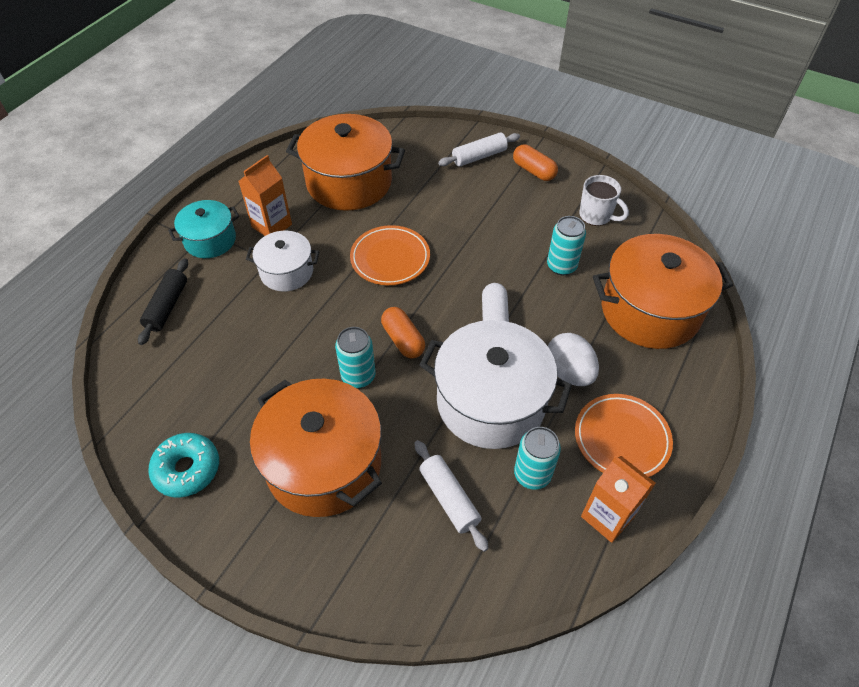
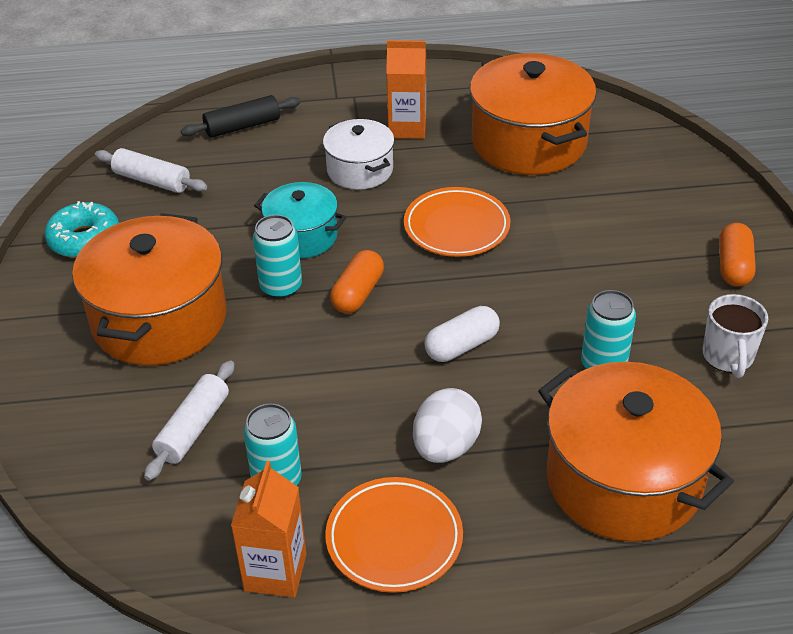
camera: 55 degrees right, 10 degrees down
turquoise pot [168,200,240,258] -> turquoise pot moved to [254,182,346,258]
white pot [419,320,572,449] -> none
white rolling pin [438,133,520,167] -> white rolling pin moved to [95,148,207,193]

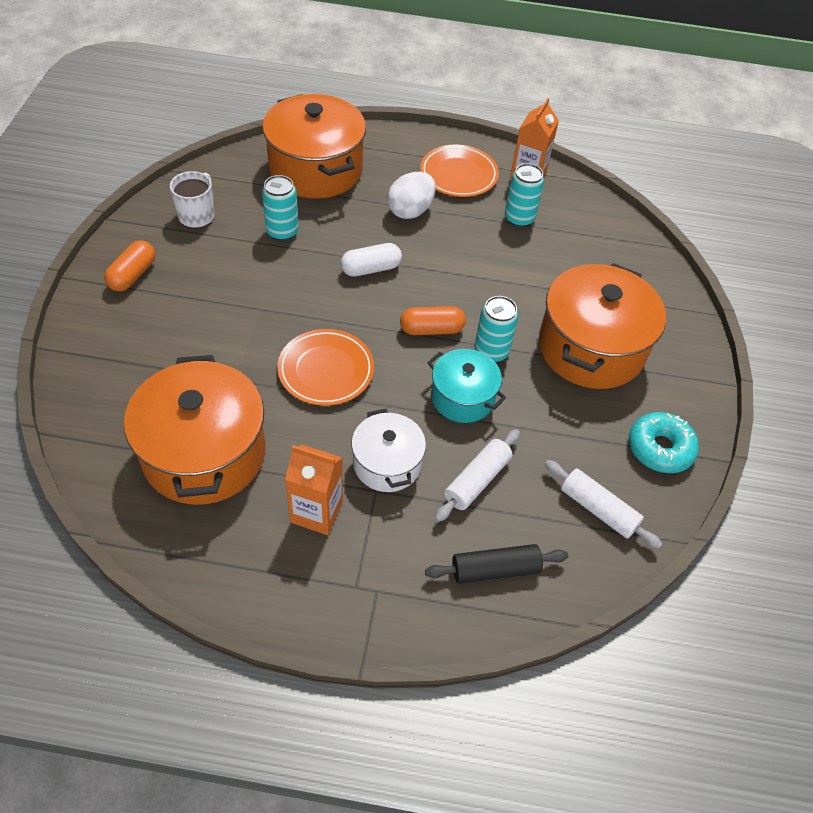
camera: 170 degrees left, 10 degrees up
white rolling pin [144,360,234,481] -> white rolling pin moved to [435,429,520,522]
orange capsule [330,250,384,314] -> orange capsule turned 45 degrees clockwise [400,306,466,335]

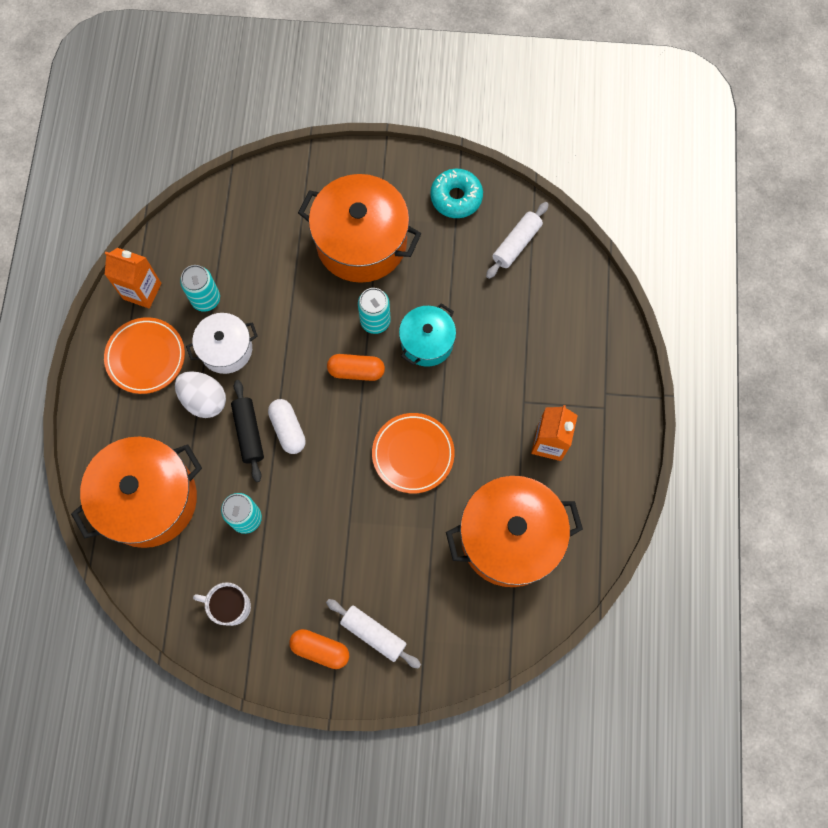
camera: 90 degrees left, 20 degrees up
white pot [351,409,426,492] -> white pot moved to [186,313,258,374]
orange capsule [400,306,466,335] -> orange capsule turned 75 degrees counterclockwise [327,354,385,381]
black rolling pin [425,544,568,584] -> black rolling pin moved to [231,380,264,482]
white rolling pin [435,429,520,522] -> white rolling pin moved to [326,599,421,669]

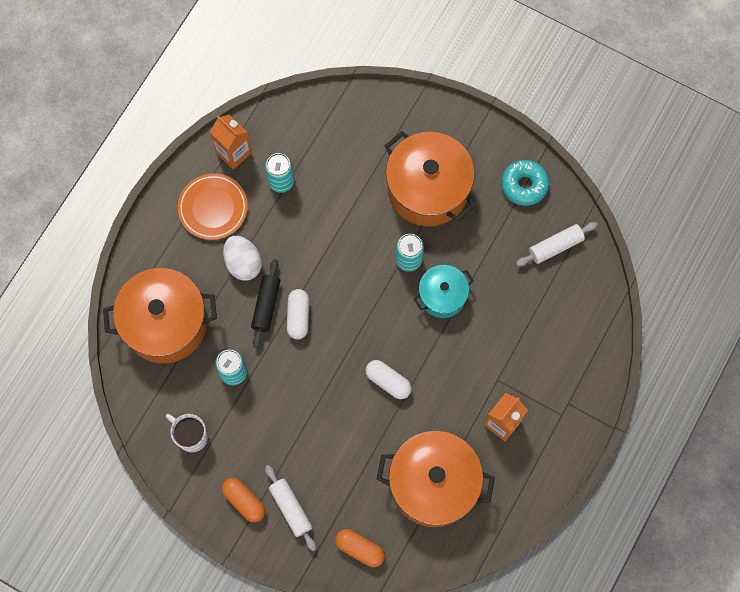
camera: 25 degrees right, 0 degrees up
white pot [186,313,258,374] -> none
orange capsule [327,354,385,381] -> orange capsule moved to [335,529,385,567]
orange plate [372,413,455,493] -> white capsule [365,360,412,399]

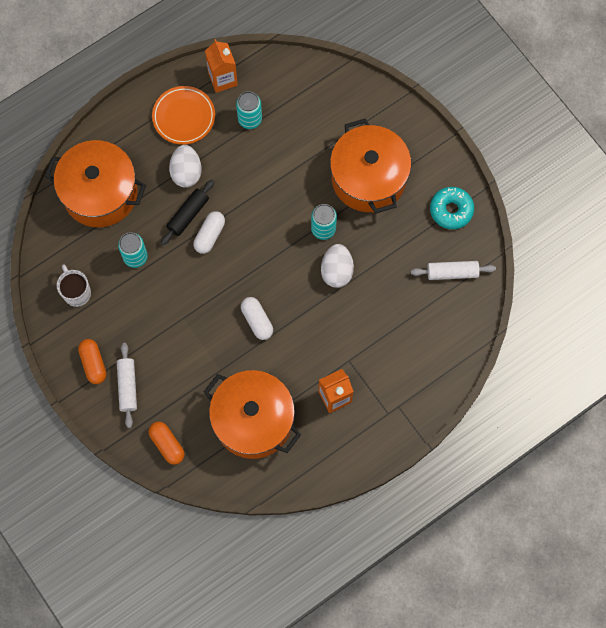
camera: 25 degrees right, 0 degrees up
turquoise pot [414,265,474,318] -> white egg [321,244,354,288]

